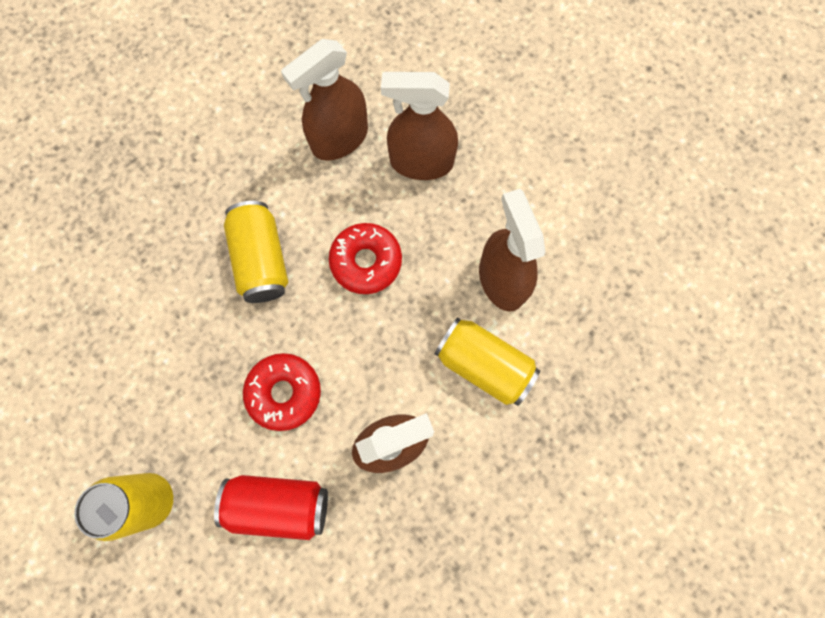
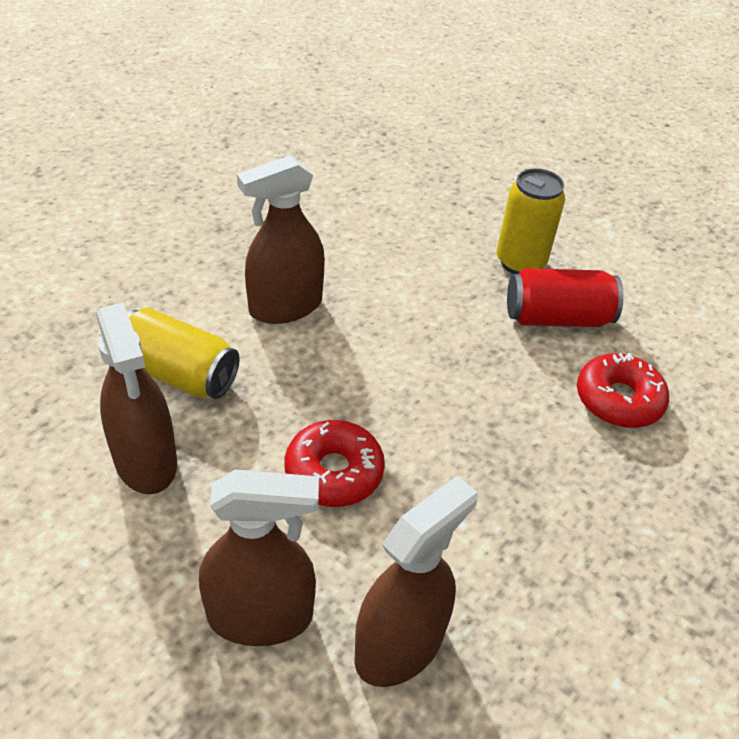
camera: 170 degrees right, 30 degrees down
red can [214,475,328,540] -> red can moved to [507,268,624,327]
yellow can [224,201,288,303] -> none
red donut [243,353,321,431] -> red donut moved to [577,353,669,428]

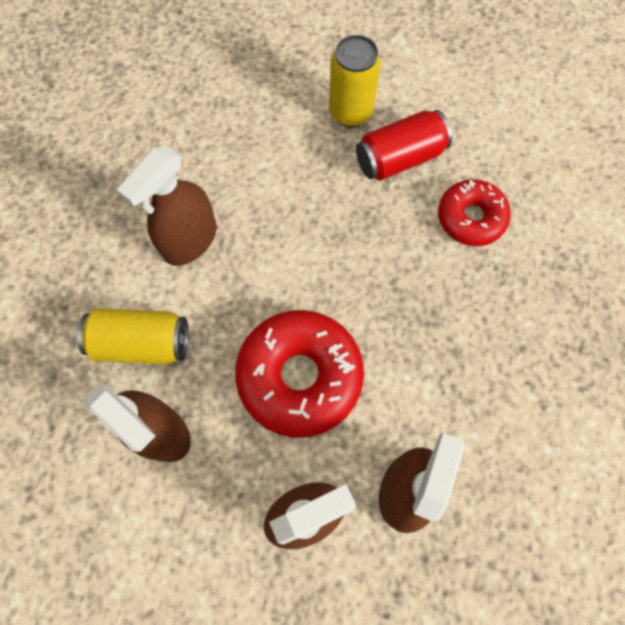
camera: 20 degrees left, 25 degrees up
red donut [285,420,385,507] -> red donut [235,310,364,438], size x1.62

